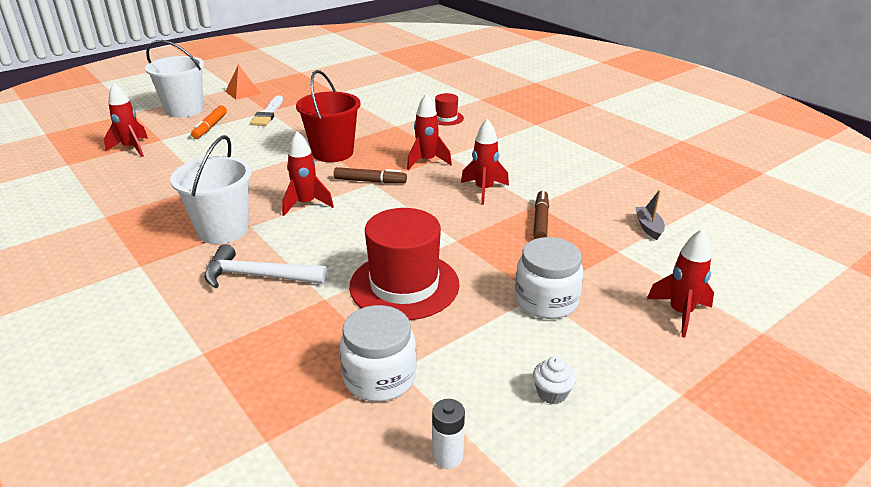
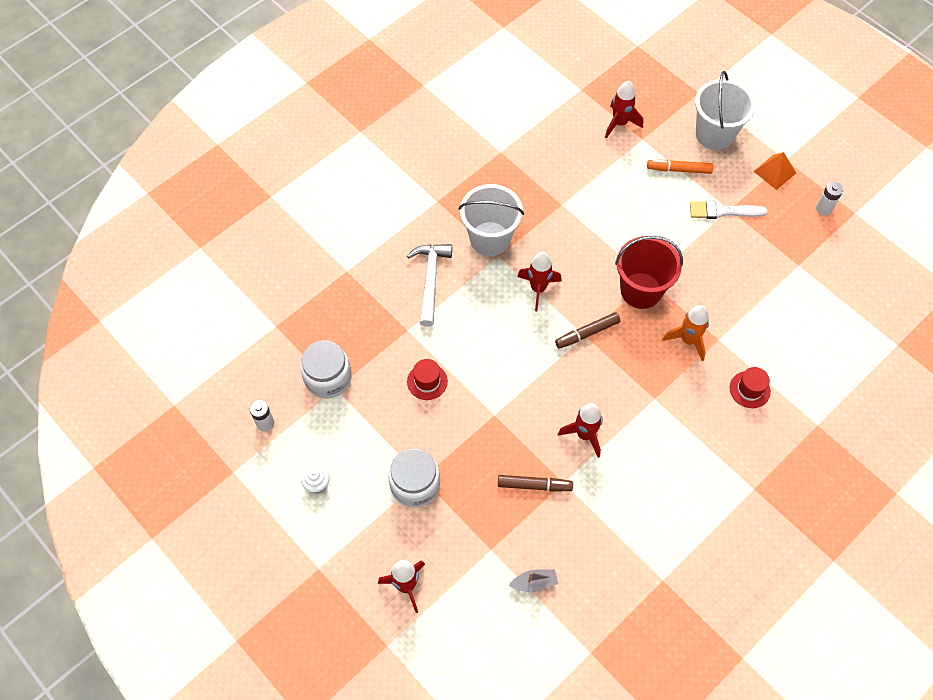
camera: 85 degrees right, 30 degrees up
brown marker [334,167,407,184] -> brown marker turned 60 degrees clockwise [555,312,621,349]
red hat [349,208,460,320] -> red hat [407,359,448,400], size x0.48
red rocket [407,93,452,170] -> none
none -> orange rocket [662,305,709,361]
none -> white battery [816,182,843,215]

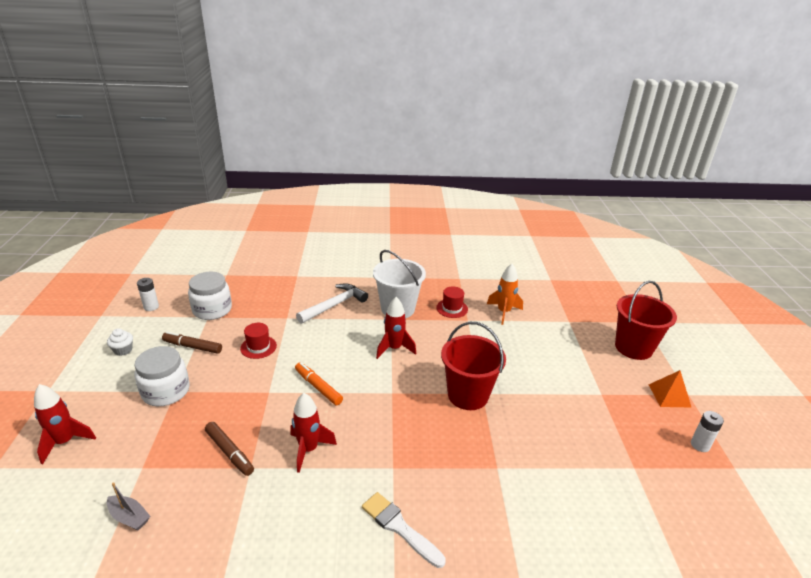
camera: 40 degrees right, 30 degrees down
brown marker [555,312,621,349] -> brown marker moved to [162,332,222,354]
red rocket [605,81,643,139] -> none
orange marker [647,160,713,174] -> orange marker moved to [295,362,343,405]
orange rocket [662,305,709,361] -> orange rocket moved to [487,264,523,325]
white brush [690,201,767,219] -> white brush moved to [362,492,446,568]
white bucket [695,71,756,150] -> red bucket [615,281,677,360]
red hat [730,367,771,408] -> red hat moved to [436,286,468,318]

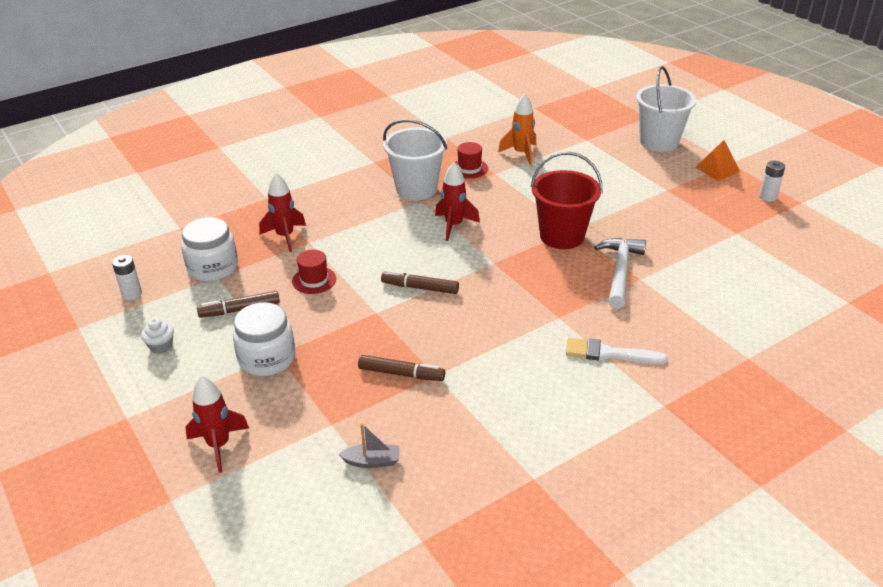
camera: 30 degrees left, 5 degrees up
red rocket [290,393,337,473] -> red rocket moved to [259,173,306,252]
orange marker [295,362,343,405] -> brown marker [381,270,459,294]
white hammer [296,283,368,324] -> white hammer moved to [594,238,646,309]
red bucket [615,281,677,360] -> white bucket [636,66,696,152]

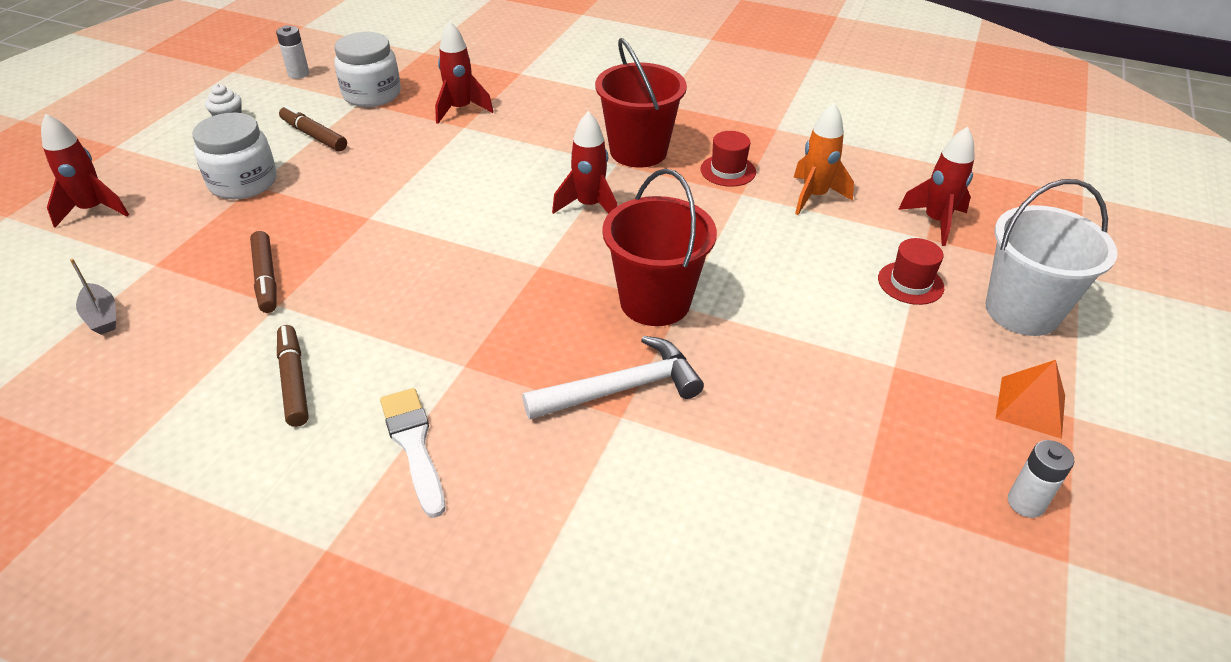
camera: 55 degrees right, 5 degrees up
red hat [292,250,336,294] -> red hat moved to [878,238,944,305]
brown marker [381,270,459,294] -> brown marker moved to [277,325,309,427]
white bucket [383,119,447,200] -> red bucket [595,38,687,168]
none -> red rocket [898,127,974,246]

